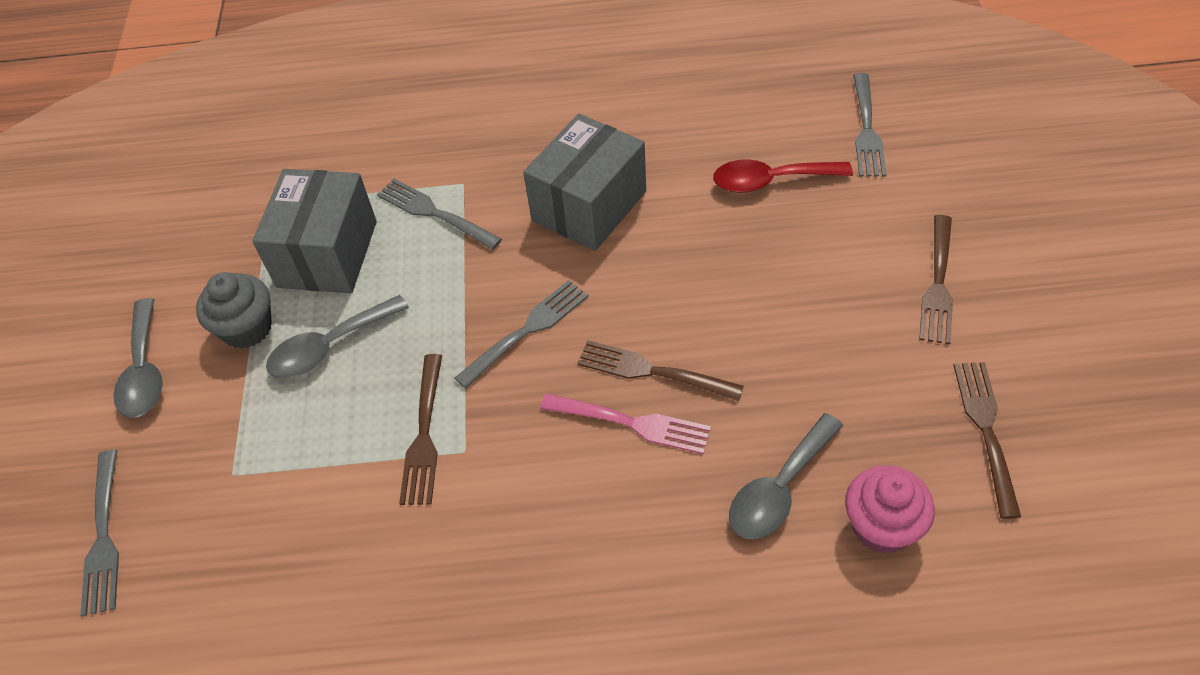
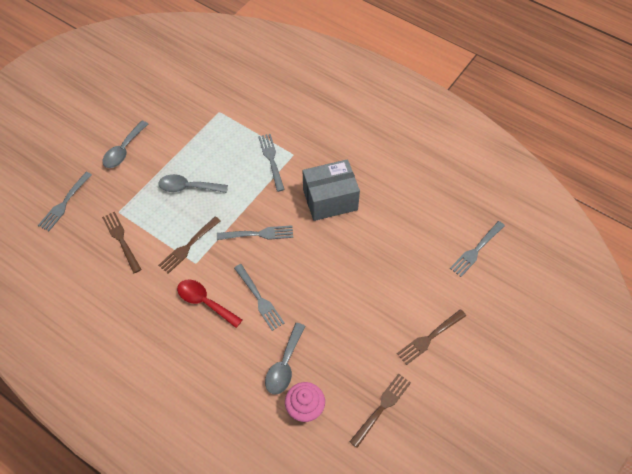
camera: 35 degrees right, 5 degrees up
grey cupcake [196,272,272,349] -> none
grey box [252,169,377,293] -> none
pink fork [540,393,711,454] -> grey fork [234,264,285,331]
brown fork [577,340,743,401] -> brown fork moved to [102,211,142,273]
red spoon [713,159,853,193] -> red spoon moved to [177,280,242,328]
grey spoon [729,413,844,539] -> grey spoon turned 60 degrees counterclockwise [265,323,306,395]

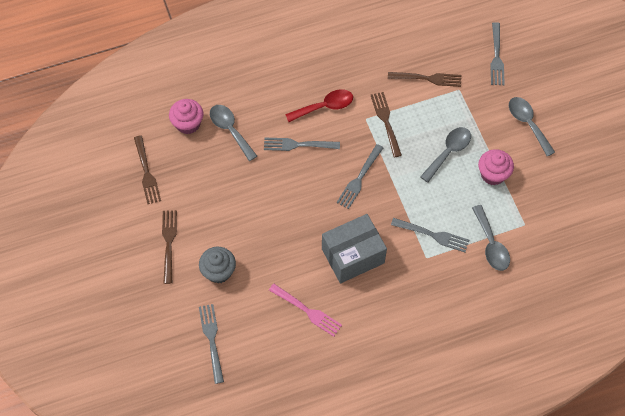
camera: 125 degrees right, 5 degrees up
grey fork [38,172,92,231] -> grey fork turned 150 degrees counterclockwise [490,22,505,85]
grey box [303,159,360,221] -> grey box turned 45 degrees clockwise [322,214,387,283]
none -> grey cupcake [199,247,236,283]
none -> pink fork [269,284,342,337]
none -> grey spoon [472,205,510,271]
none -> pink cupcake [478,149,514,185]

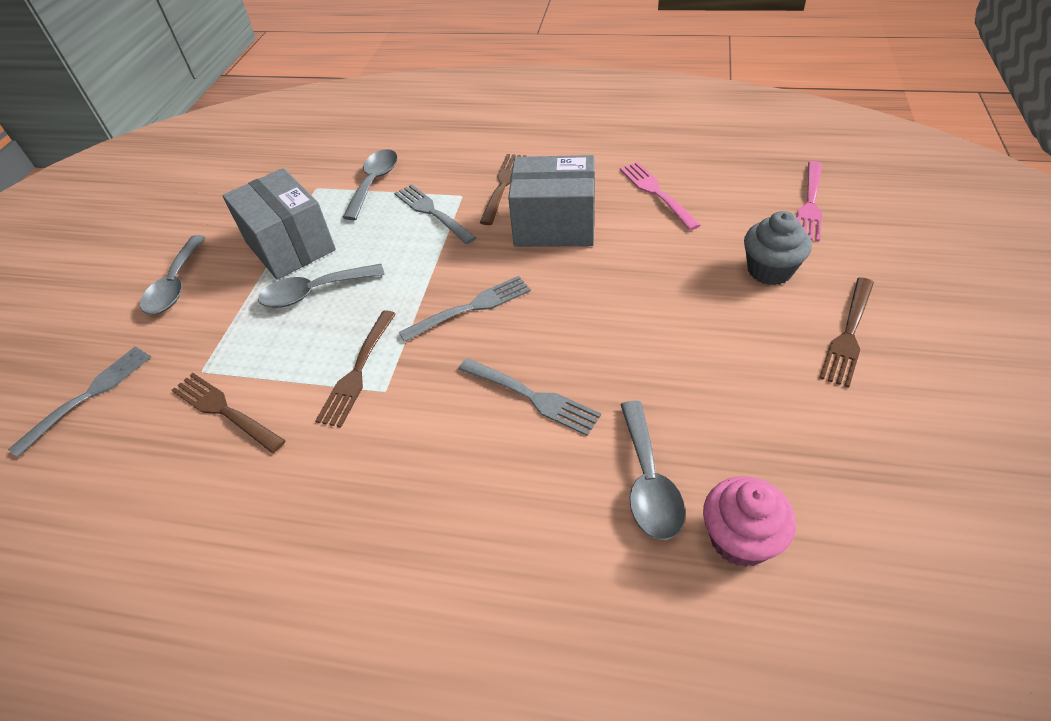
camera: 145 degrees left, 15 degrees down
brown fork [134,135,161,204] -> brown fork moved to [480,154,526,225]
grey fork [199,304,224,384] -> pink fork [797,161,822,241]
red spoon [285,89,353,122] -> none
pink cupcake [478,149,514,185] -> grey box [222,168,336,280]

